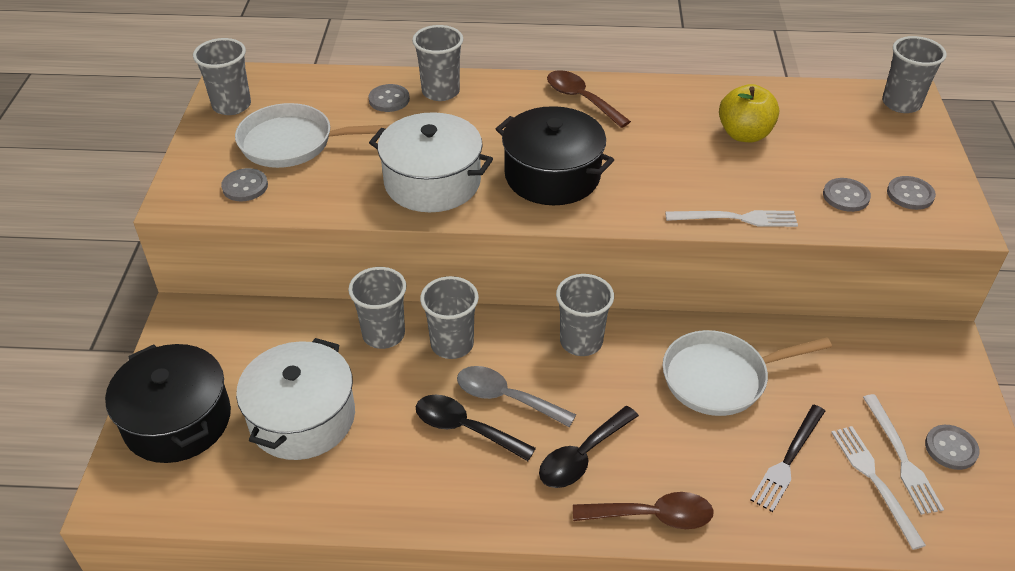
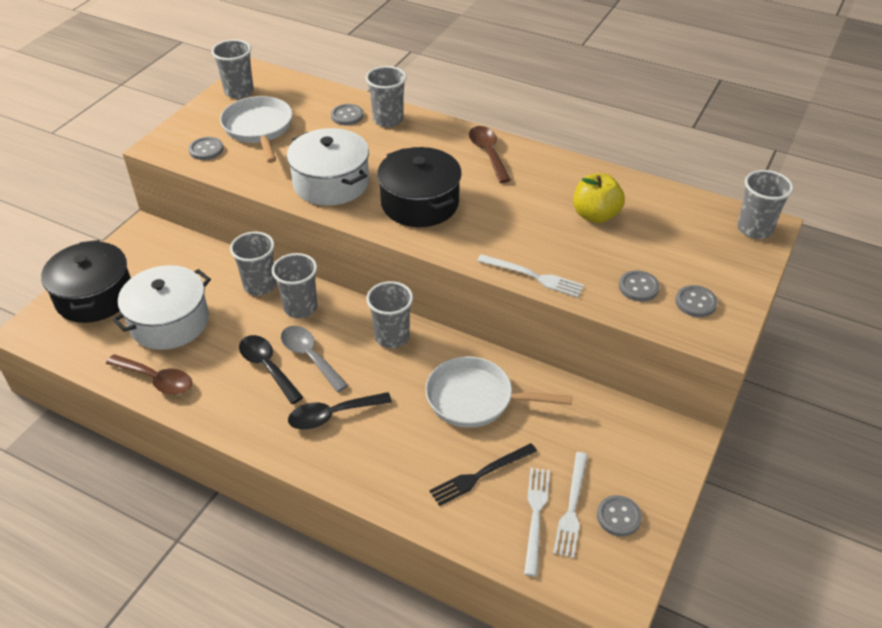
camera: 25 degrees right, 0 degrees up
white pan [235,103,391,168] -> white pan turned 45 degrees clockwise [220,96,292,163]
brown spoon [573,492,714,529] -> brown spoon moved to [106,354,192,395]

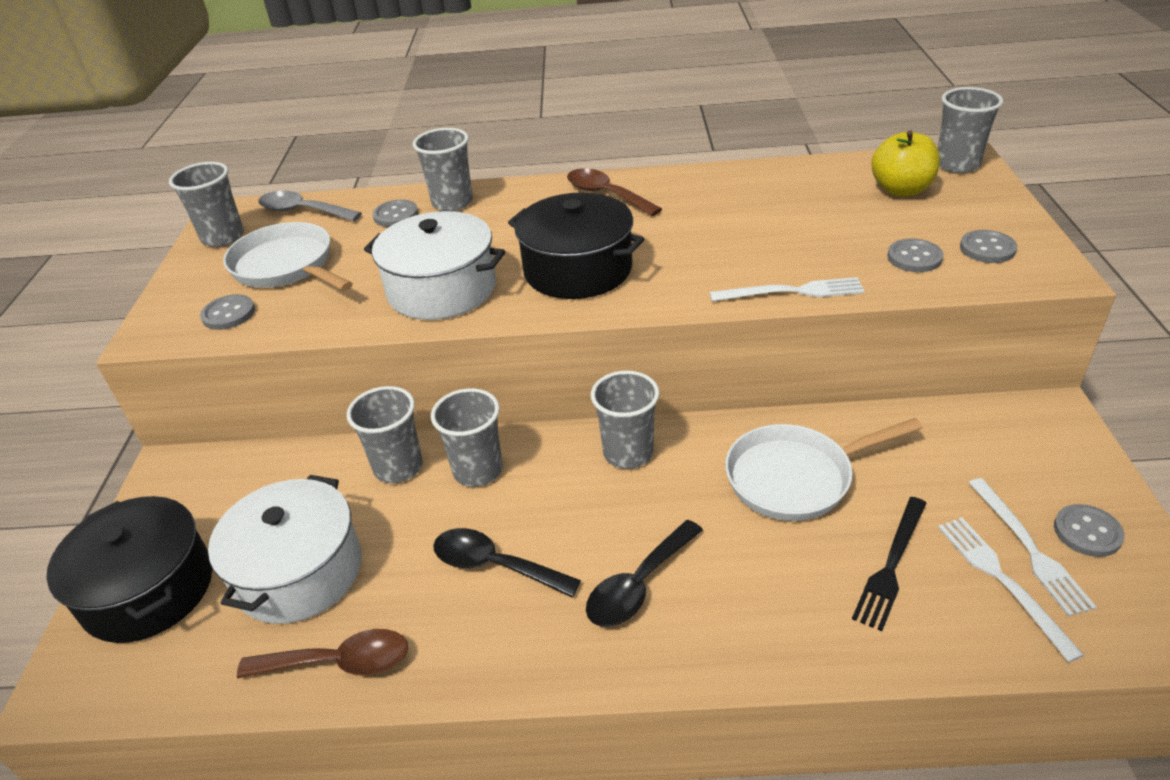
camera: 25 degrees left, 5 degrees down
grey spoon [281,326,348,392] -> grey spoon moved to [258,191,362,221]
yellow apple [573,173,625,223] -> yellow apple moved to [871,131,940,196]

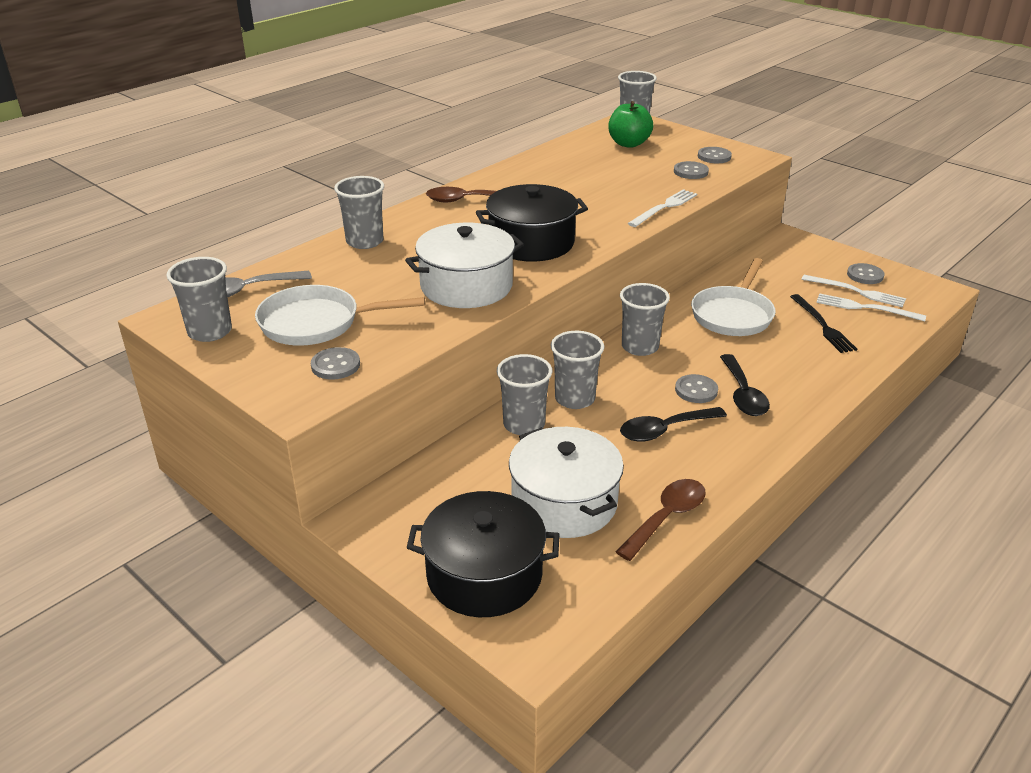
camera: 50 degrees left, 5 degrees down
grey button [372,200,418,227] -> grey button moved to [675,374,718,403]
yellow apple [871,131,940,196] -> green apple [609,101,653,148]

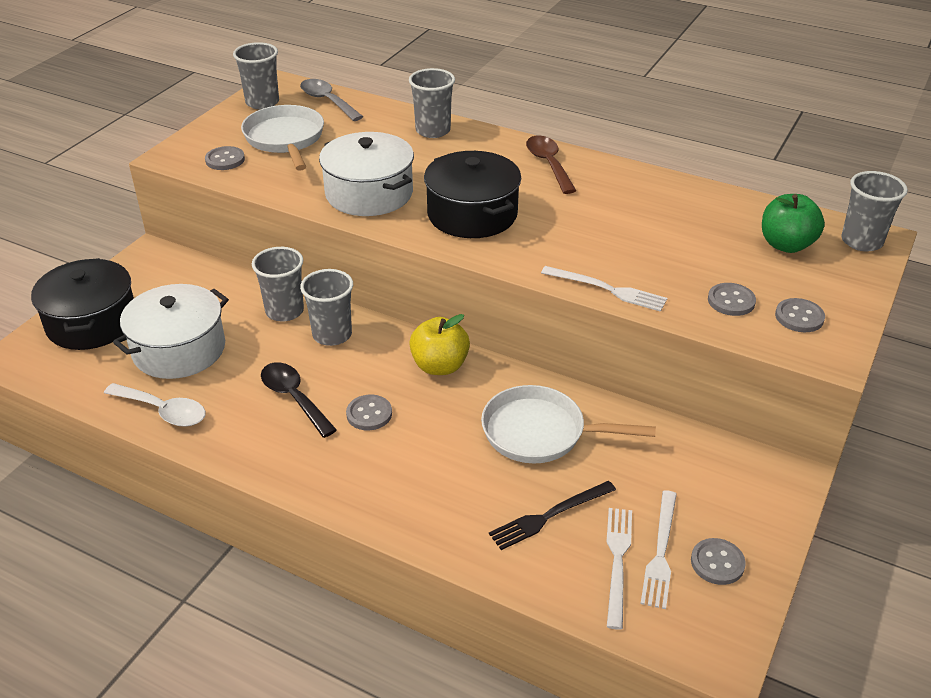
camera: 75 degrees right, 5 degrees up
brown spoon [616,479,706,561] -> white spoon [104,383,206,427]
grey cup [620,283,670,356] -> yellow apple [409,314,470,375]
black spoon [720,354,770,416] -> none

